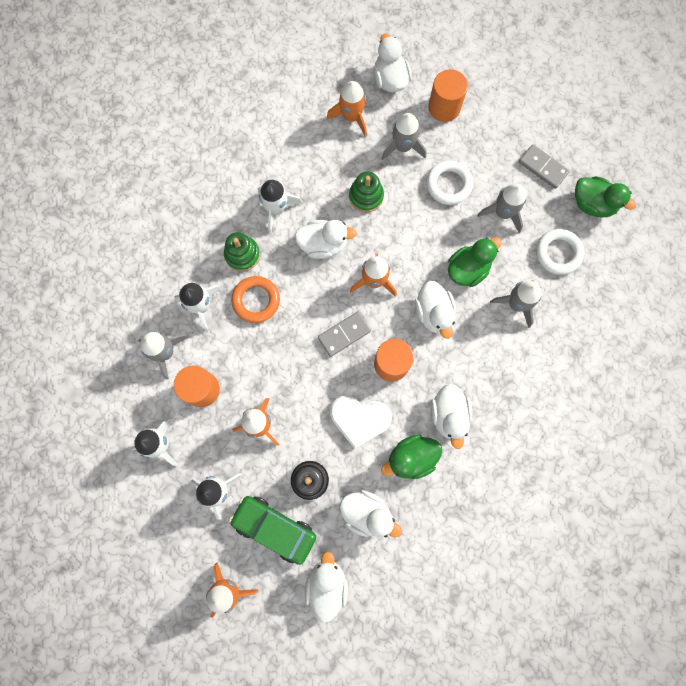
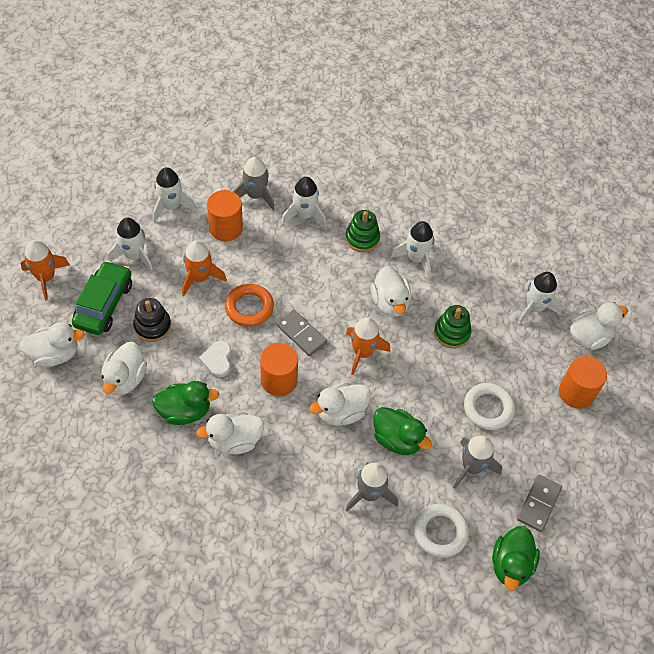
camera: 75 degrees right, 20 degrees down
orange ring [231,276,280,323] -> orange ring moved to [225,284,274,327]
orange rocket [327,81,367,137] -> white rocket [517,272,563,324]
white heart [330,396,392,449] -> white heart [199,341,231,377], size x0.62
grey rocket [381,113,426,161] -> none
green duck [381,434,442,479] -> green duck turned 120 degrees clockwise [152,381,219,425]

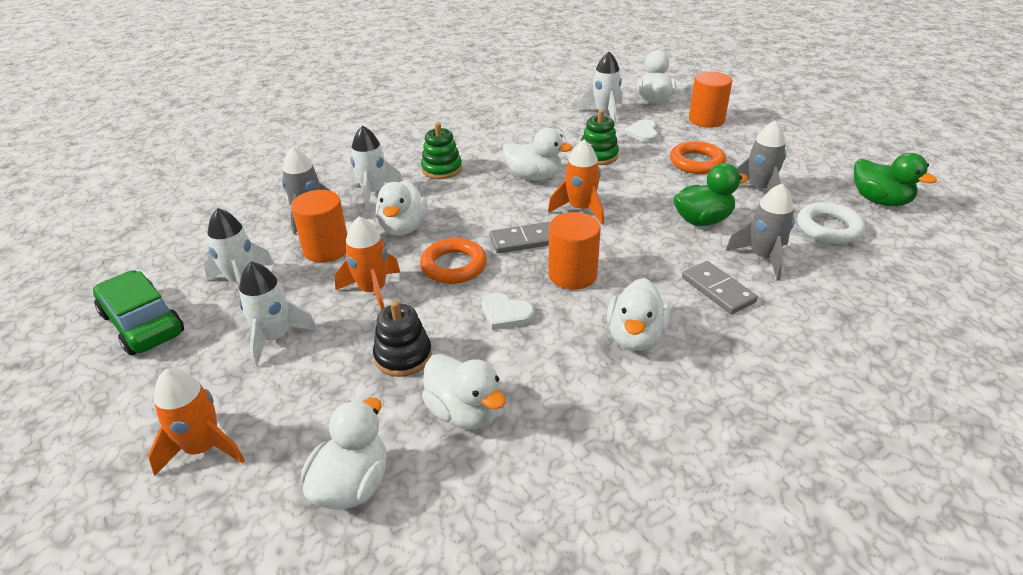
camera: 55 degrees left, 20 degrees down
green car [72,261,132,335] -> green car moved to [93,270,184,355]
green duck [152,381,219,425] -> none
white duck [309,382,371,426] -> white duck moved to [376,180,428,236]
white rocket [390,221,434,279] -> none
white ring [464,383,515,430] -> orange ring [670,141,726,174]
grey domino [517,475,562,532] -> grey domino moved to [682,261,758,314]
none -> white heart [624,120,658,143]

